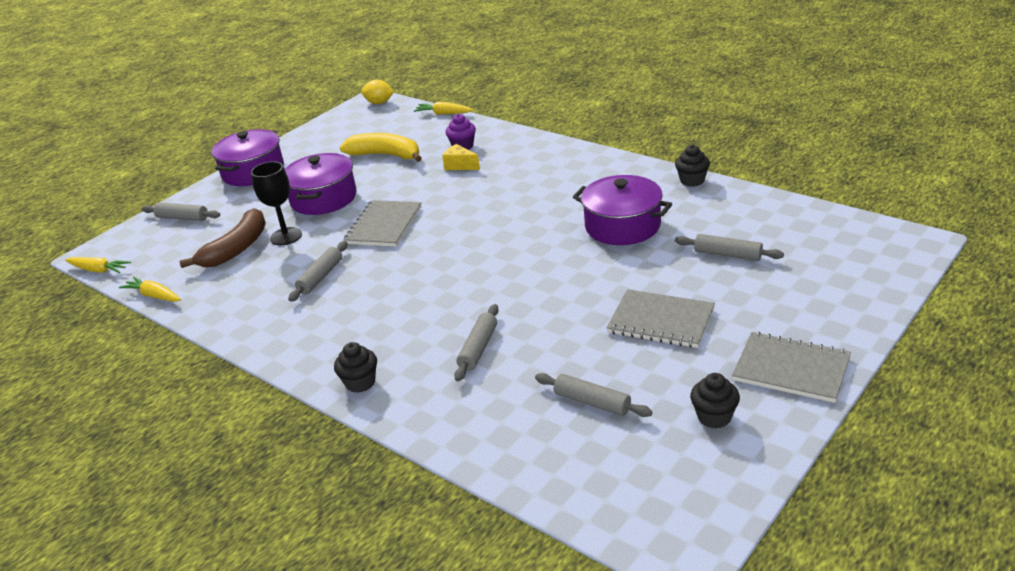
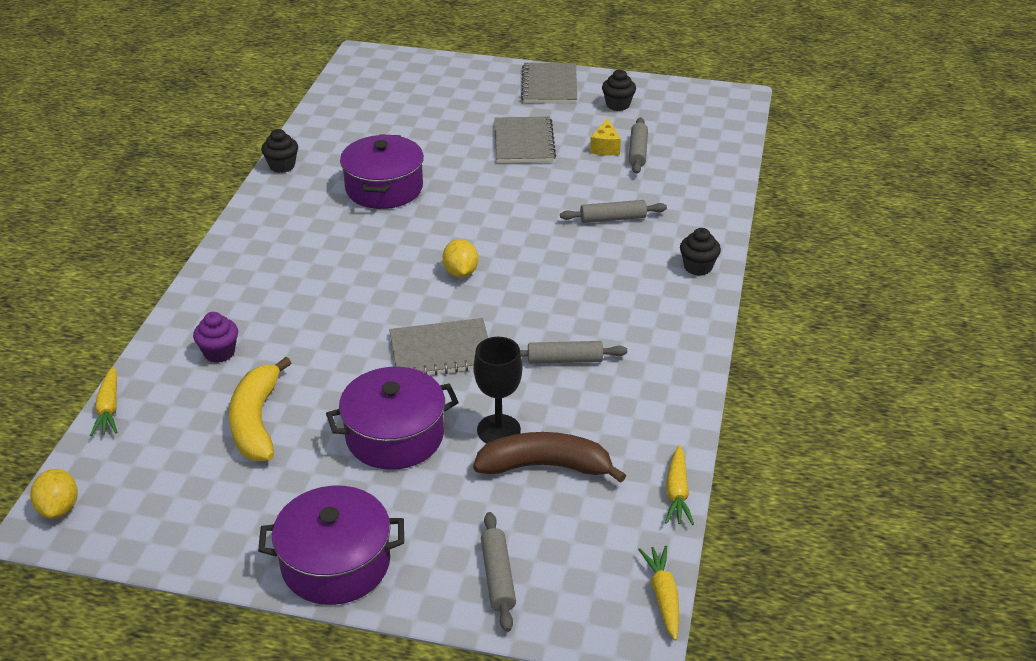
camera: 120 degrees left, 5 degrees up
yellow cheese [442,144,480,170] -> yellow cheese moved to [590,118,621,155]
grey rolling pin [675,234,784,261] -> none
none -> yellow lemon [442,239,478,277]

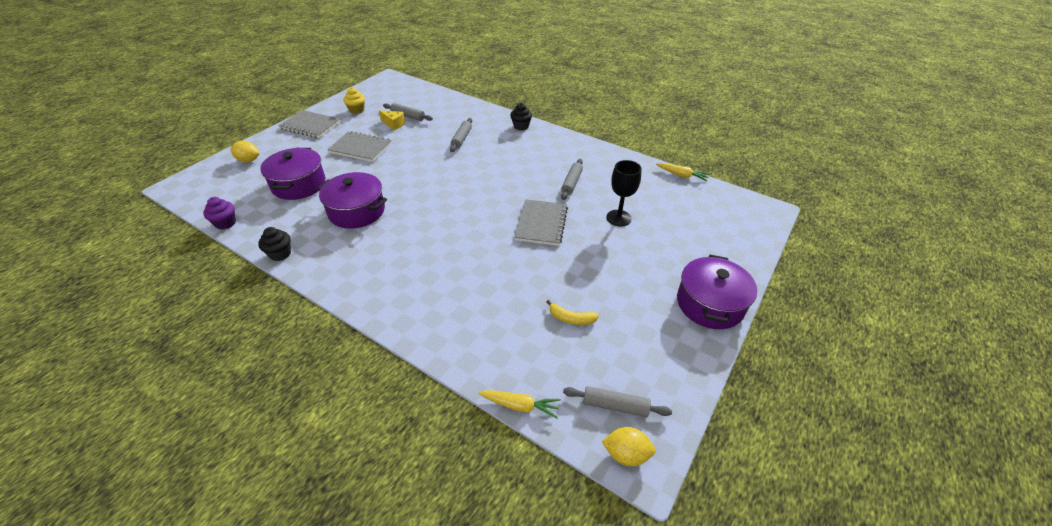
camera: 70 degrees left, 5 degrees up
purple cupcake [193,312,238,363] -> purple cupcake moved to [203,197,236,229]
yellow banana [229,357,291,461] -> yellow banana [546,300,599,325], size x0.54
purple pot [326,367,459,470] -> purple pot moved to [260,148,326,200]
yellow lemon [442,239,478,277] -> yellow lemon moved to [231,141,259,162]
brown banana [473,432,626,483] -> none
grey rolling pin [481,512,516,632] -> grey rolling pin moved to [563,386,672,417]
black cupcake [602,69,636,111] -> yellow cupcake [343,87,365,114]
yellow carrot [638,546,679,641] -> none

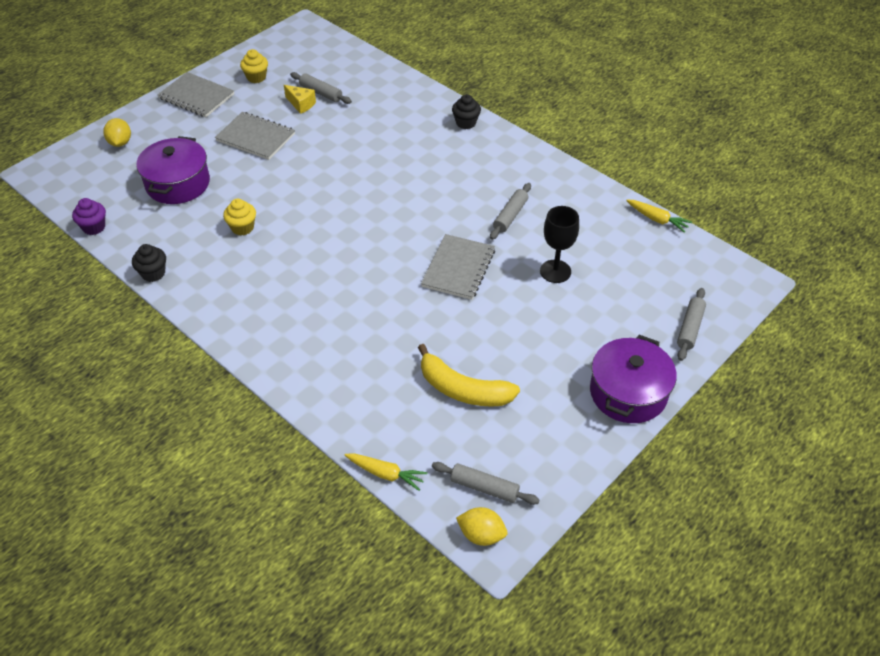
camera: 10 degrees right, 5 degrees up
yellow lemon [231,141,259,162] -> yellow lemon turned 60 degrees clockwise [103,118,131,147]
purple pot [317,172,387,229] -> yellow cupcake [223,199,256,235]
grey rolling pin [450,118,472,152] -> grey rolling pin moved to [677,288,706,361]
yellow banana [546,300,599,325] -> yellow banana [418,344,520,407], size x1.87

